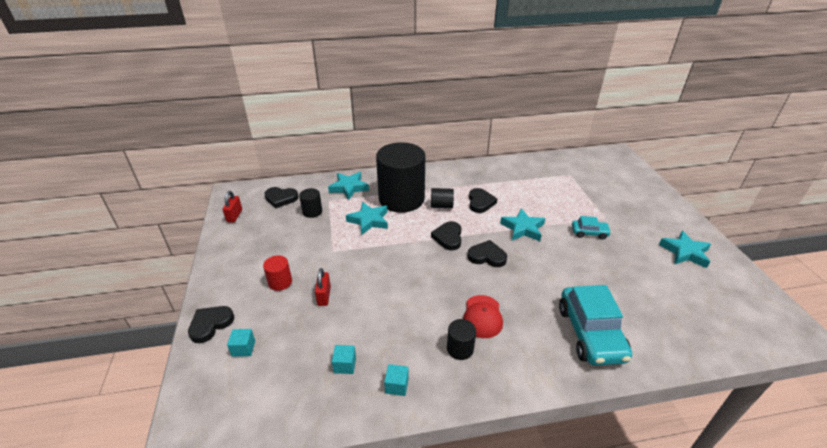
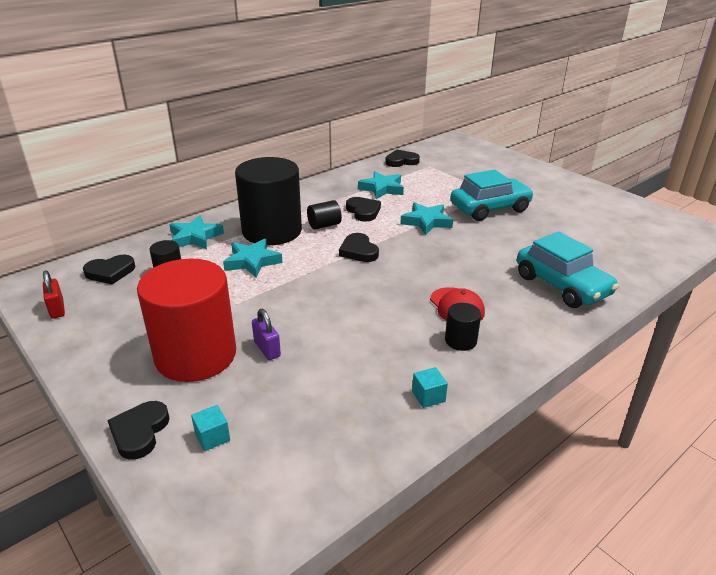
camera: 30 degrees left, 5 degrees down
red cylinder [263,255,292,291] -> red cylinder [137,259,236,382], size x2.42
red padlock [315,268,331,306] -> purple padlock [252,309,281,360]
turquoise cube [332,345,356,374] -> none
black heart [468,240,507,267] -> black heart moved to [385,150,420,167]
turquoise car [572,216,611,240] -> turquoise car [451,170,534,221], size x2.00
turquoise star [659,231,711,268] -> turquoise star moved to [358,171,404,199]

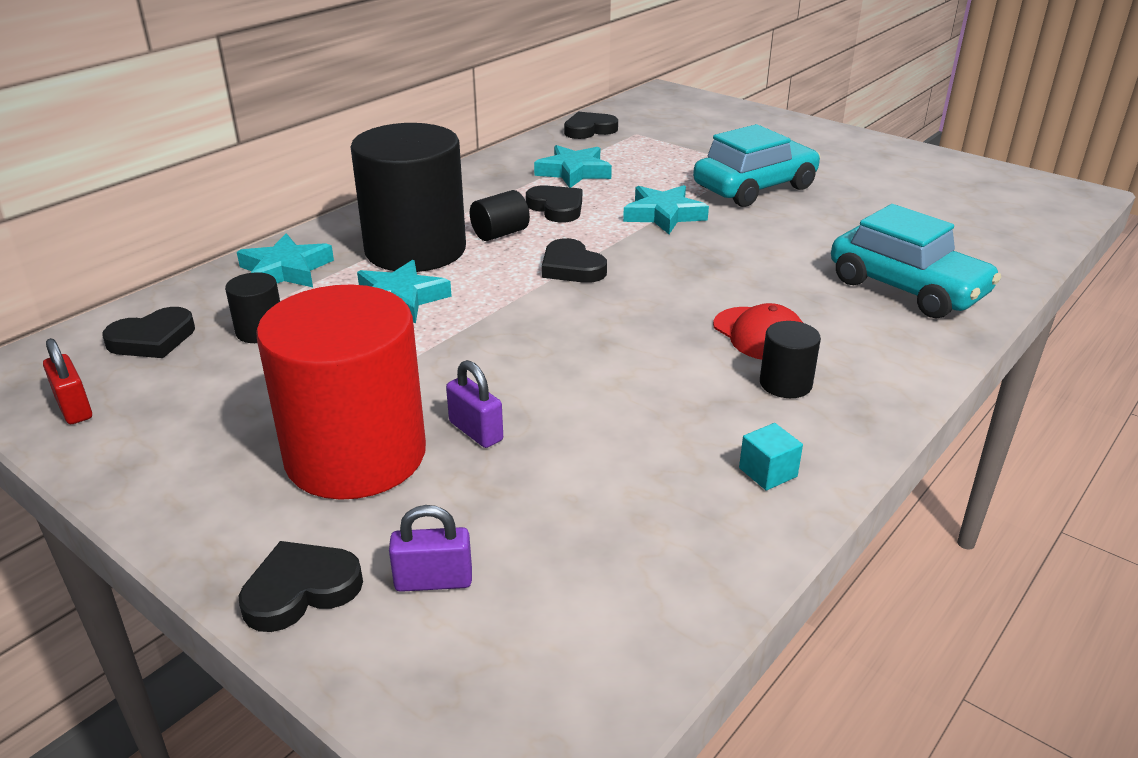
camera: 10 degrees left, 0 degrees up
black heart [107,401,170,460] -> black heart turned 60 degrees clockwise [239,541,363,632]
turquoise cube [191,405,230,451] -> purple padlock [389,505,472,592]

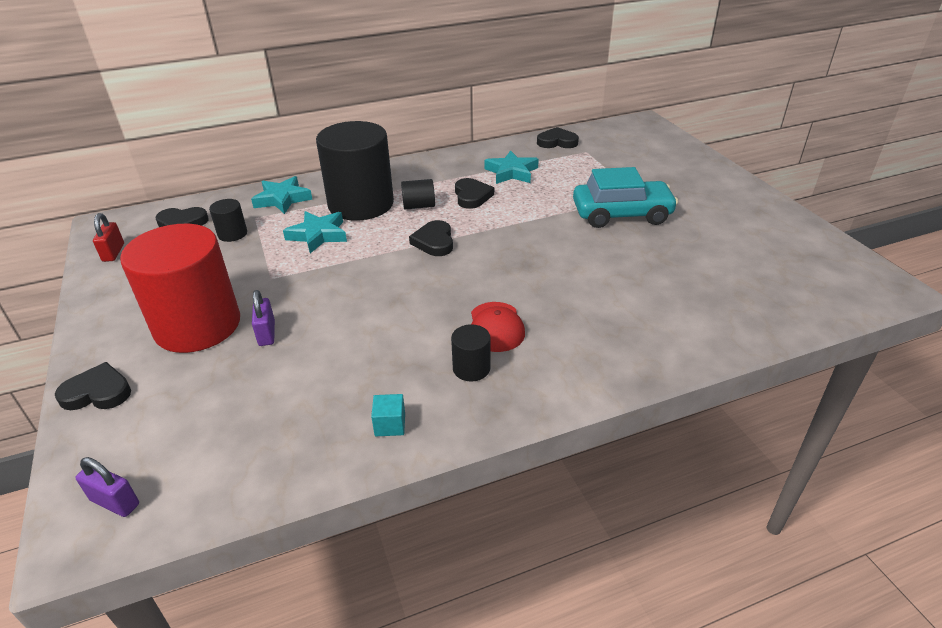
camera: 30 degrees right, 5 degrees up
purple padlock [389,505,472,592] -> purple padlock moved to [75,457,139,517]
turquoise star [623,185,709,234] -> none
turquoise car [831,204,1001,318] -> none

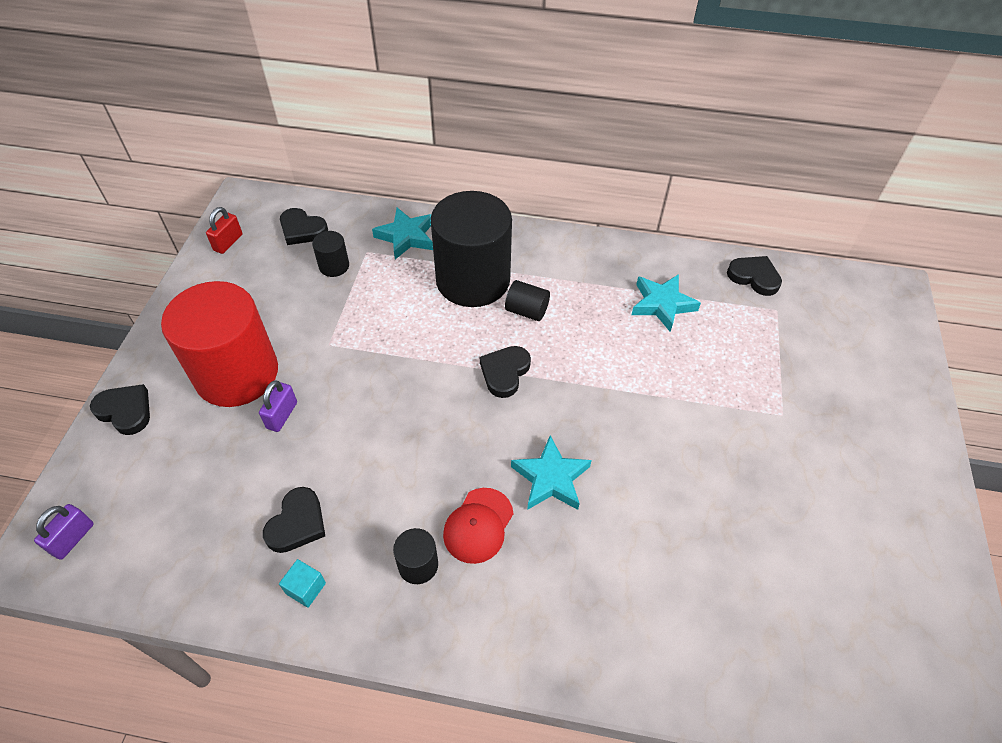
camera: 30 degrees right, 15 degrees up
purple padlock [75,457,139,517] -> purple padlock turned 60 degrees clockwise [34,504,94,560]
turquoise star [283,211,347,253] -> turquoise star moved to [511,435,592,510]
black heart [455,178,494,209] -> black heart moved to [263,487,325,553]
turquoise car [573,167,678,228] -> none

